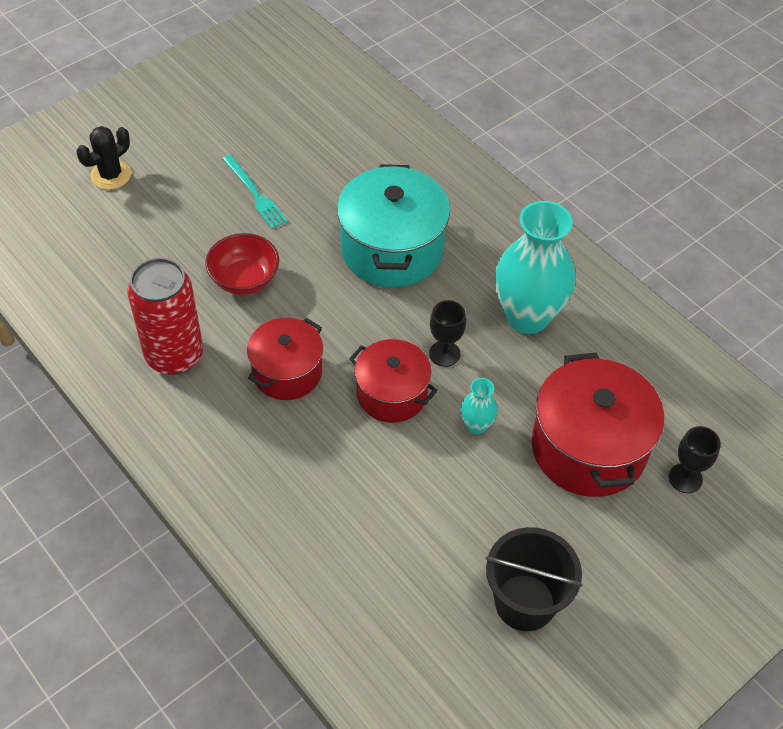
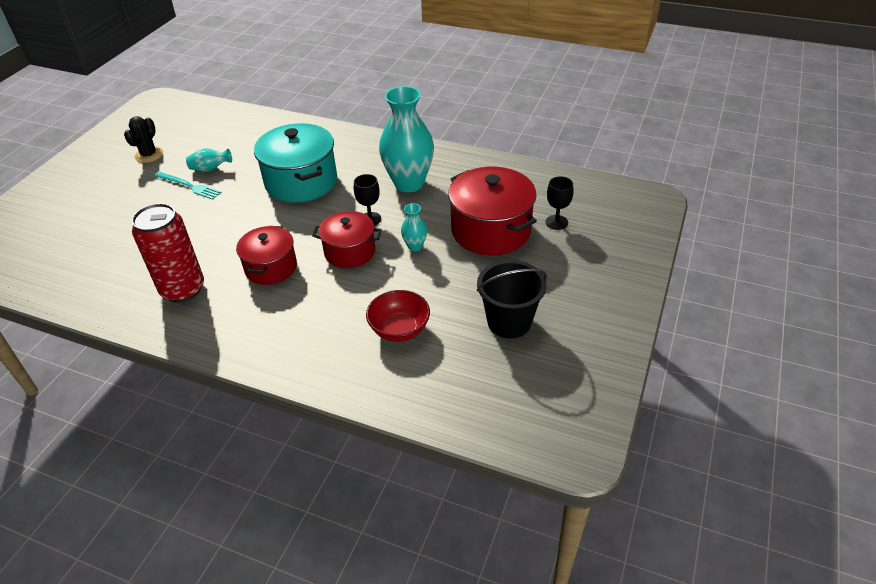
camera: 25 degrees left, 10 degrees down
black cactus [76,126,131,190] -> black cactus moved to [124,116,163,163]
red bowl [205,233,279,295] -> red bowl moved to [366,290,430,342]
none -> turquoise vase [186,149,232,172]

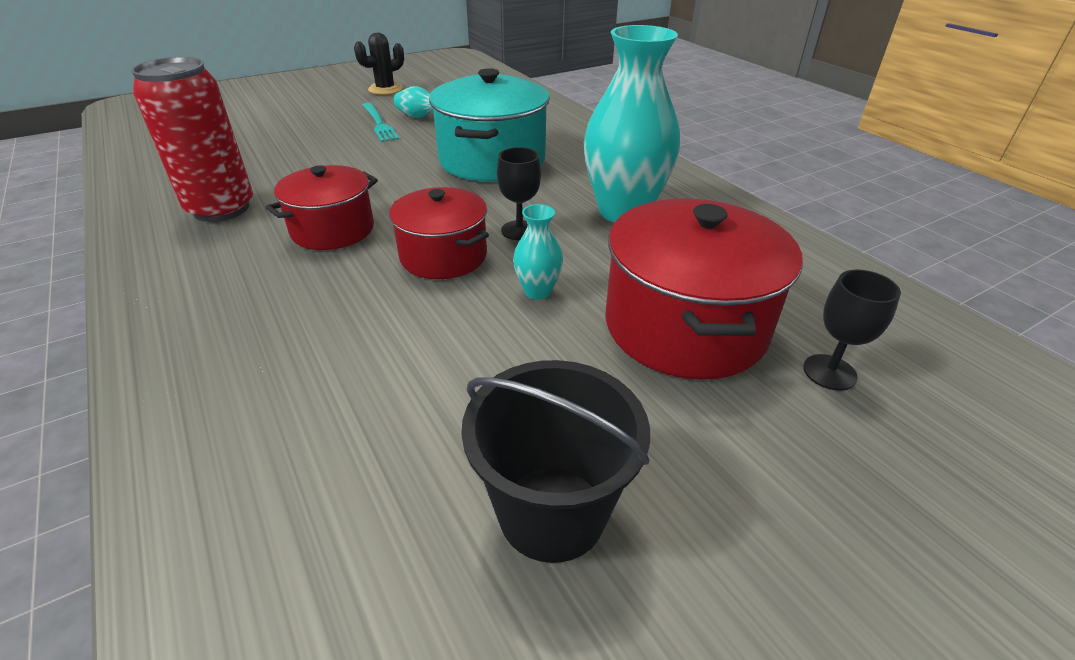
camera: 35 degrees right, 5 degrees down
red bowl [366,290,430,342] -> none

